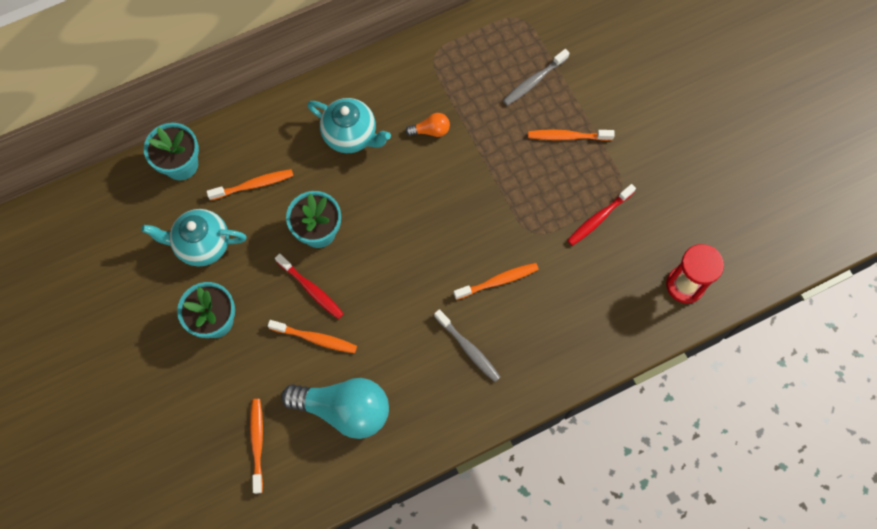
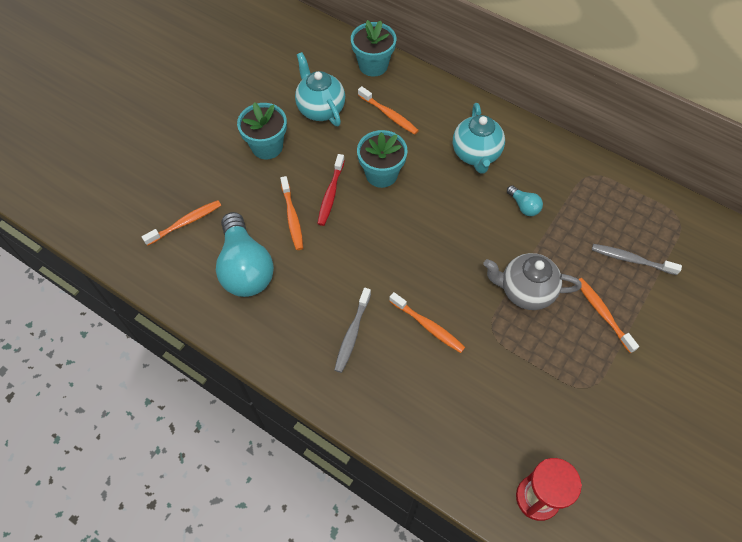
camera: 60 degrees right, 10 degrees down
orange light bulb [405,113,450,137] -> turquoise light bulb [507,185,543,216]
red toothbrush [567,184,636,246] -> none
none -> grey teapot [483,253,582,310]

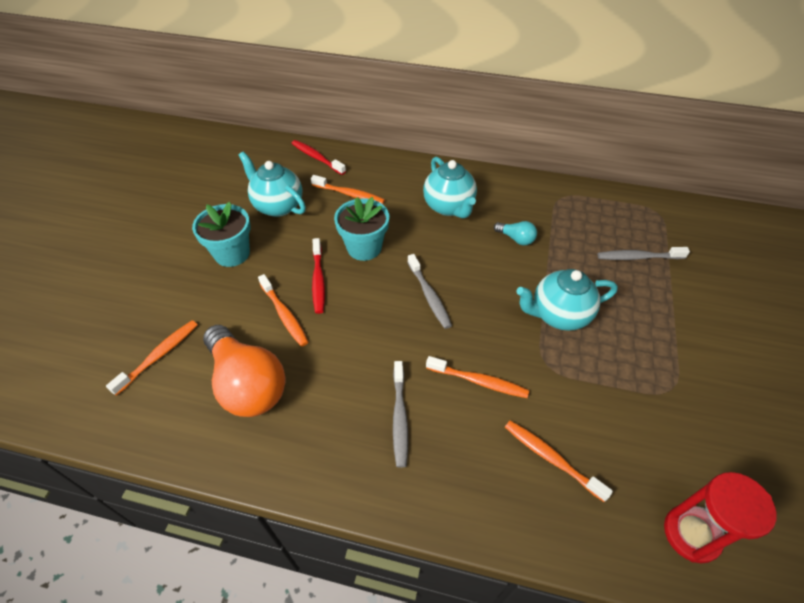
camera: 20 degrees left, 10 degrees down
turquoise light bulb [216,212,274,297] -> orange light bulb [203,325,286,417]
turquoise flower pot [351,20,396,77] -> red toothbrush [291,140,346,175]
grey teapot [483,253,582,310] -> turquoise teapot [516,269,618,331]
orange toothbrush [578,278,639,353] -> orange toothbrush moved to [505,421,613,502]
none -> grey toothbrush [407,254,452,329]

